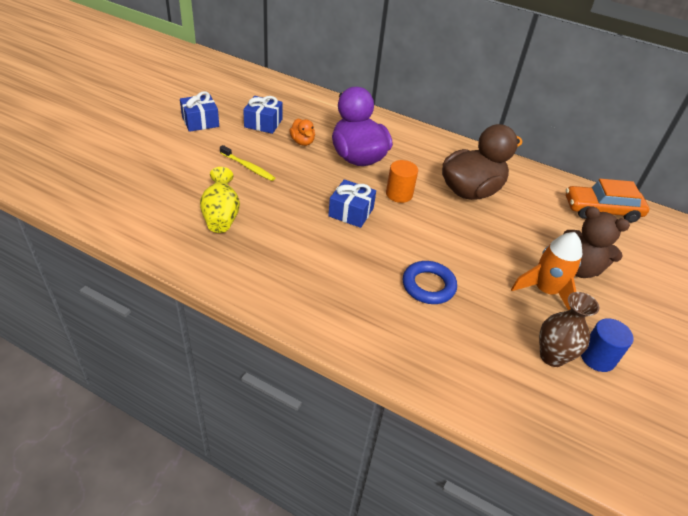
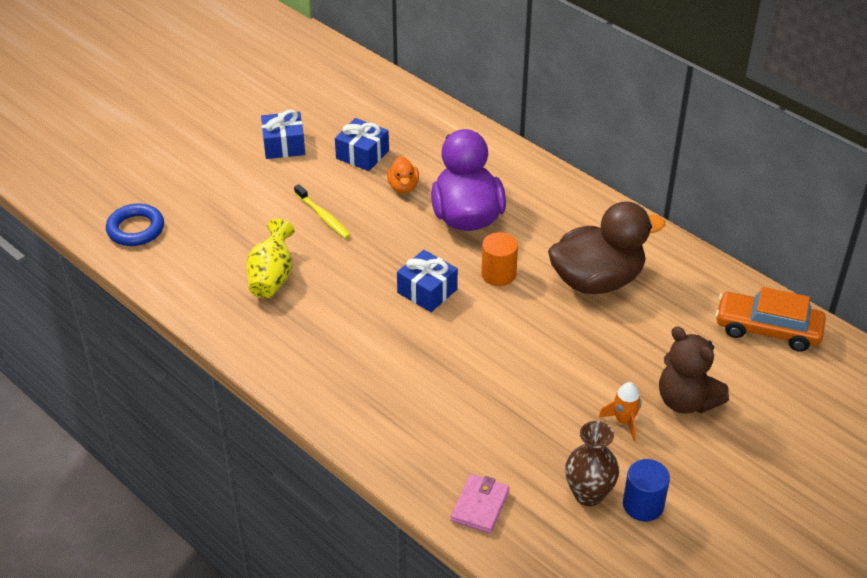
camera: 20 degrees right, 0 degrees up
blue ring [403,261,457,304] -> blue ring moved to [106,204,164,246]
orange rocket [511,232,582,310] -> orange rocket [599,382,642,441], size x0.59
none -> pink wallet [451,474,510,533]

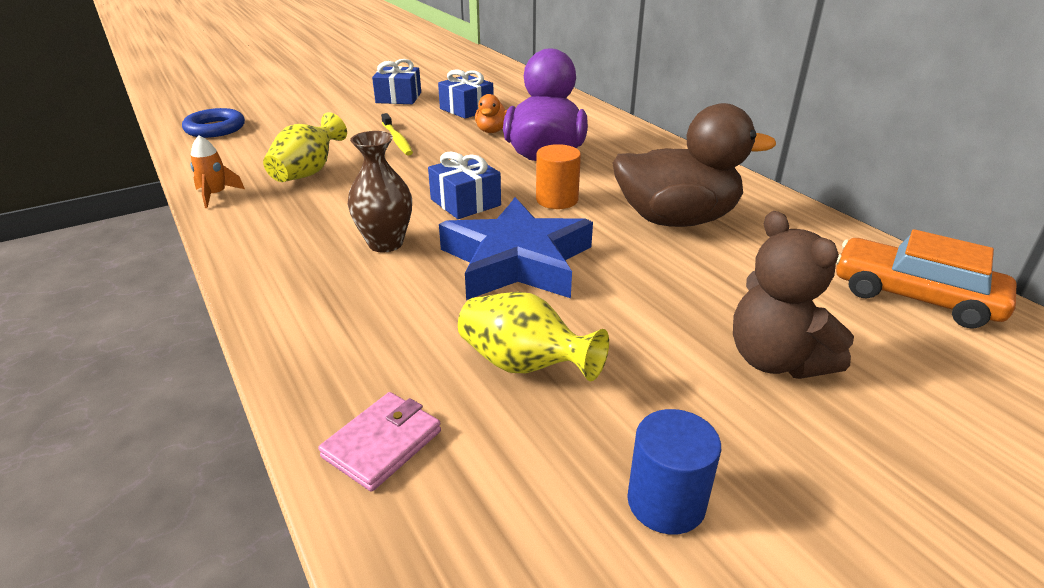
camera: 15 degrees right, 10 degrees down
brown vase [565,421,619,506] -> brown vase moved to [347,131,412,253]
orange rocket [599,382,642,441] -> orange rocket moved to [190,135,245,208]
none -> blue star [439,197,593,300]
none -> yellow vase [458,292,609,381]

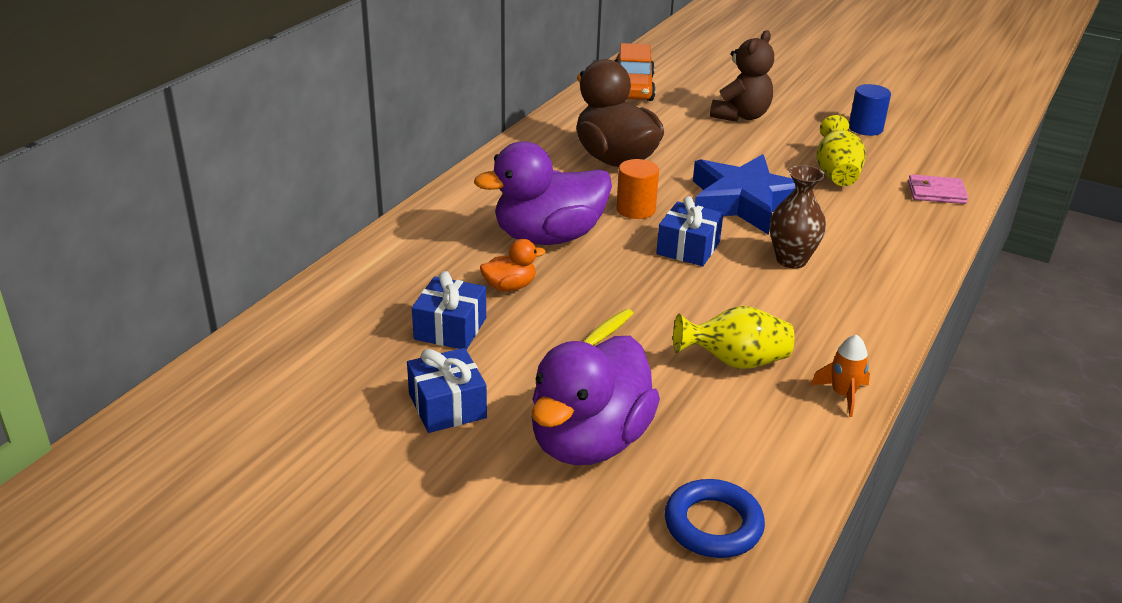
camera: 120 degrees left, 0 degrees up
none -> purple duck [531,336,660,465]

